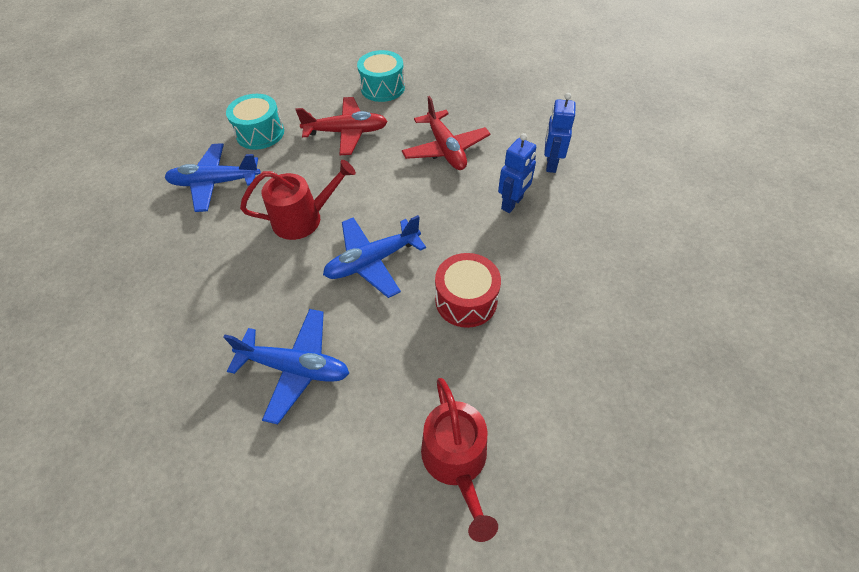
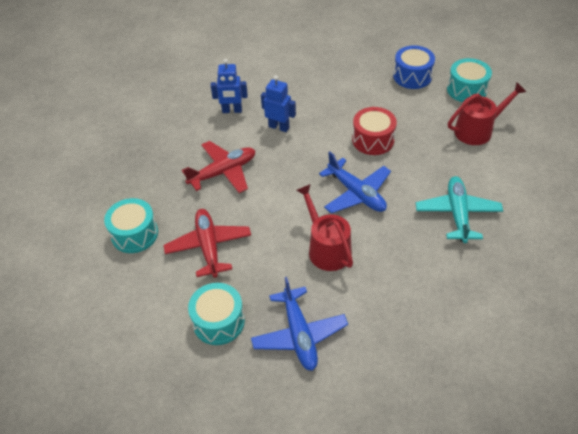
camera: 100 degrees left, 5 degrees down
blue plane [223,309,349,424] -> turquoise plane [416,176,503,243]
none -> blue drum [393,45,435,89]
none -> turquoise drum [447,58,492,102]

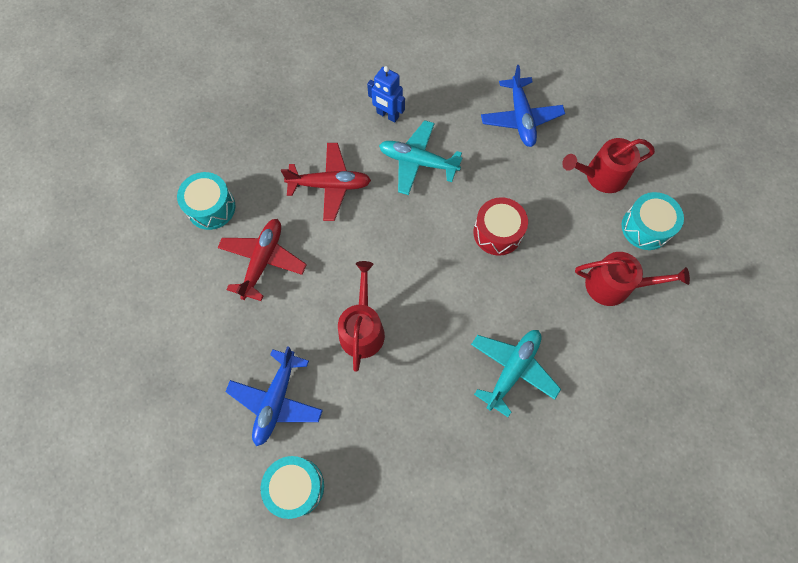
camera: 30 degrees right, 20 degrees up
turquoise drum [188,283,245,345] -> turquoise drum moved to [261,456,324,519]
blue robot [261,75,296,132] -> turquoise plane [379,120,463,195]
blue plane [319,151,391,213] -> blue plane moved to [481,65,565,147]
blue drum [393,45,435,89] -> red watering can [562,138,655,193]

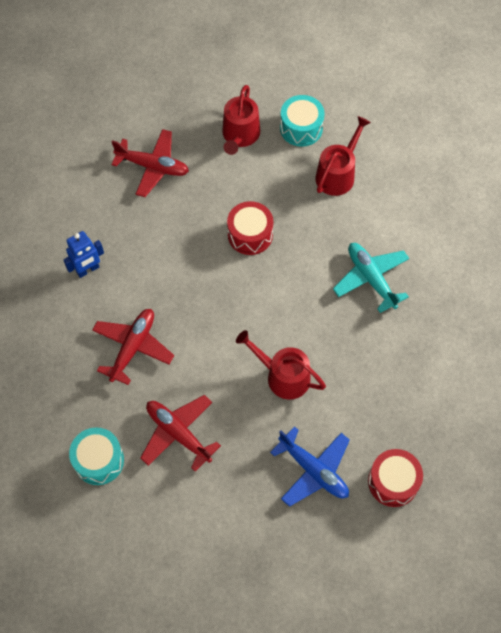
camera: 65 degrees left, 5 degrees down
turquoise drum [261,456,324,519] -> red drum [368,449,423,507]
turquoise plane [379,120,463,195] -> none
blue plane [481,65,565,147] -> red plane [111,129,189,197]

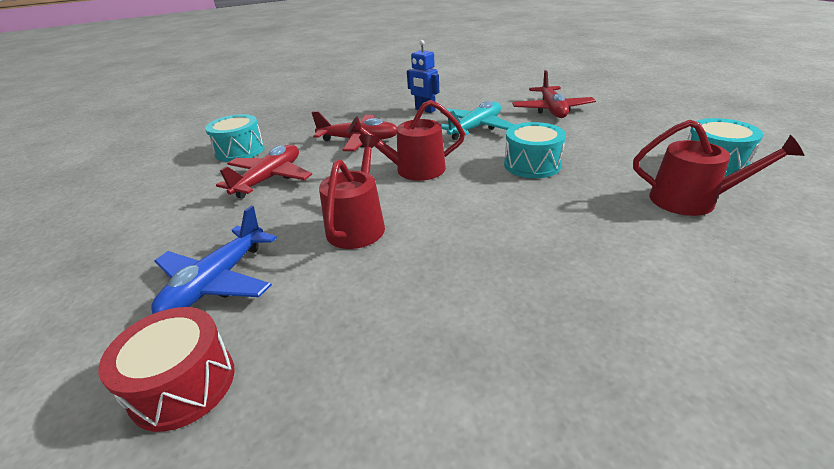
camera: 75 degrees right, 30 degrees down
red watering can [222,85,260,155] -> red watering can moved to [348,100,465,181]
red drum [227,201,273,255] -> turquoise drum [504,122,566,179]
turquoise plane [333,243,410,313] -> turquoise plane moved to [441,101,514,140]

